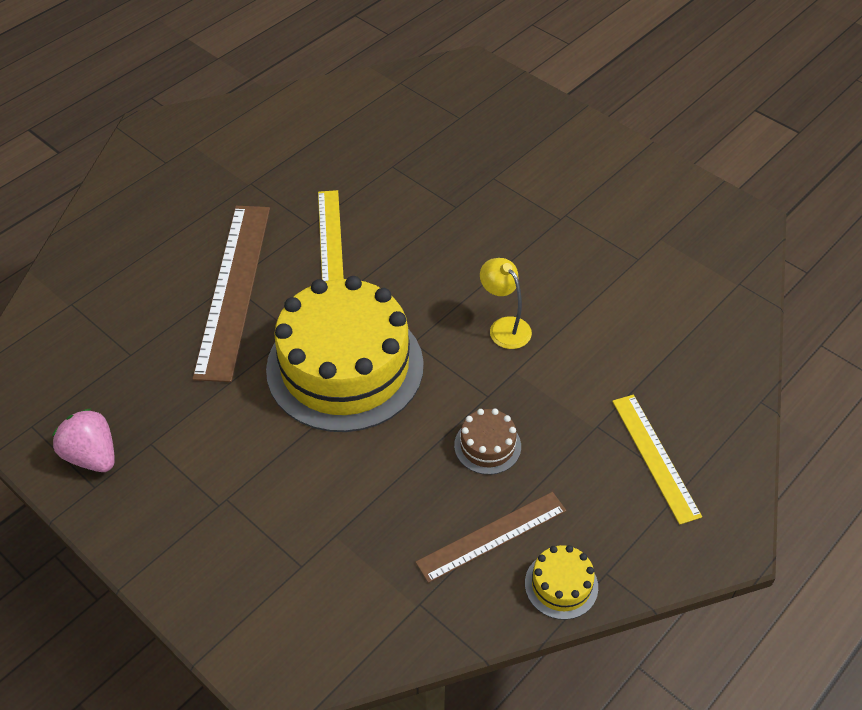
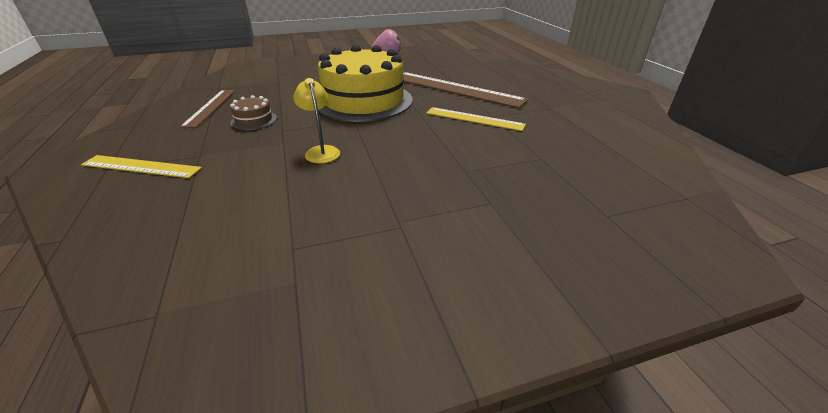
camera: 120 degrees right, 15 degrees down
yellow lamp [480,258,532,349] -> yellow lamp turned 105 degrees counterclockwise [293,78,340,163]
yellow cake [525,545,598,620] -> none

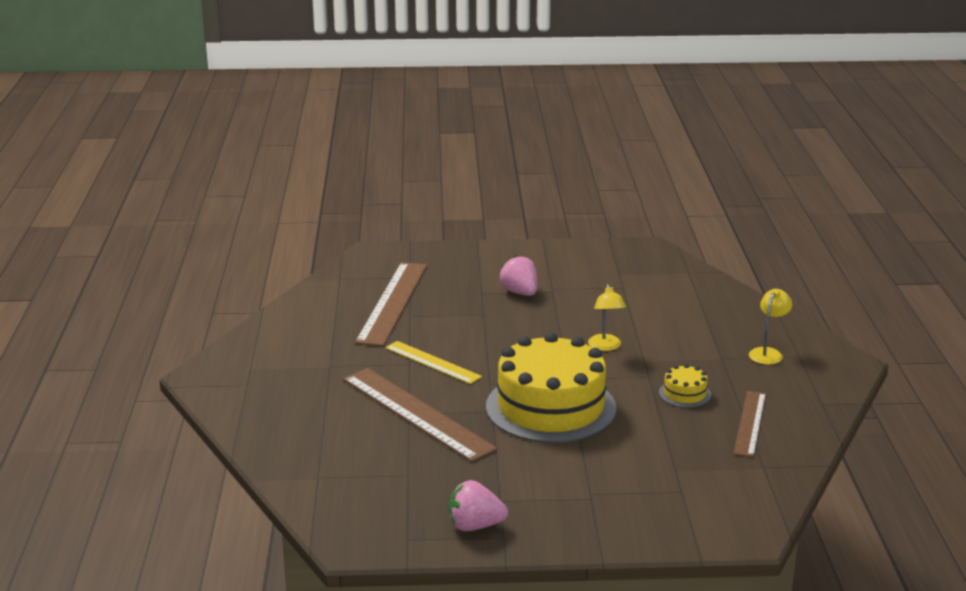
camera: 165 degrees left, 10 degrees down
yellow ruler [81,155,202,178] -> yellow lamp [749,289,792,365]
brown cake [230,95,277,130] -> yellow cake [659,364,711,408]
none -> brown ruler [355,262,427,346]
none -> pink strawberry [499,256,537,296]

